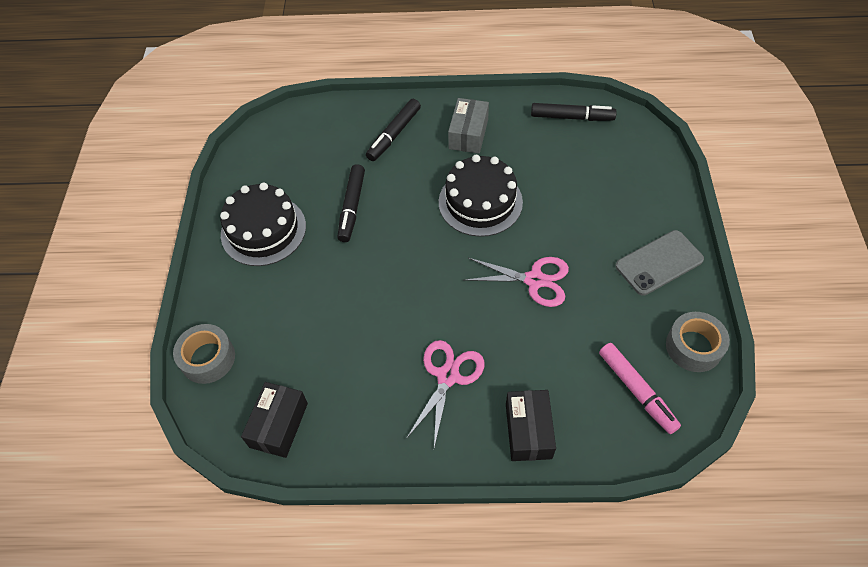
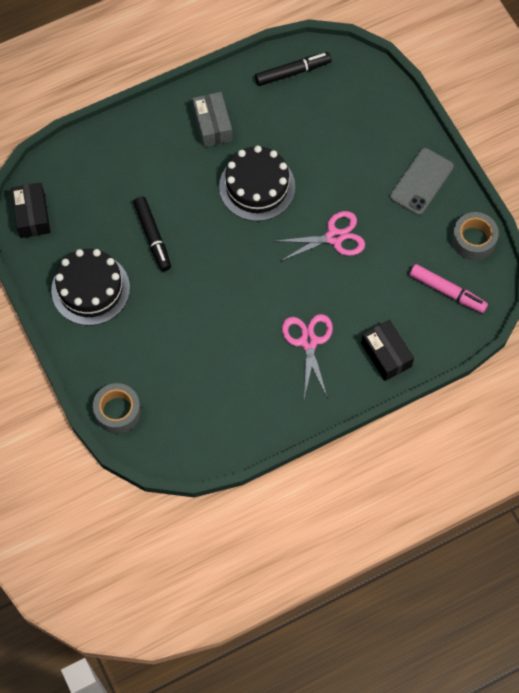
camera: 30 degrees left, 10 degrees up
black box [241,382,308,458] -> black box moved to [11,182,51,238]
black marker [366,99,421,161] -> none

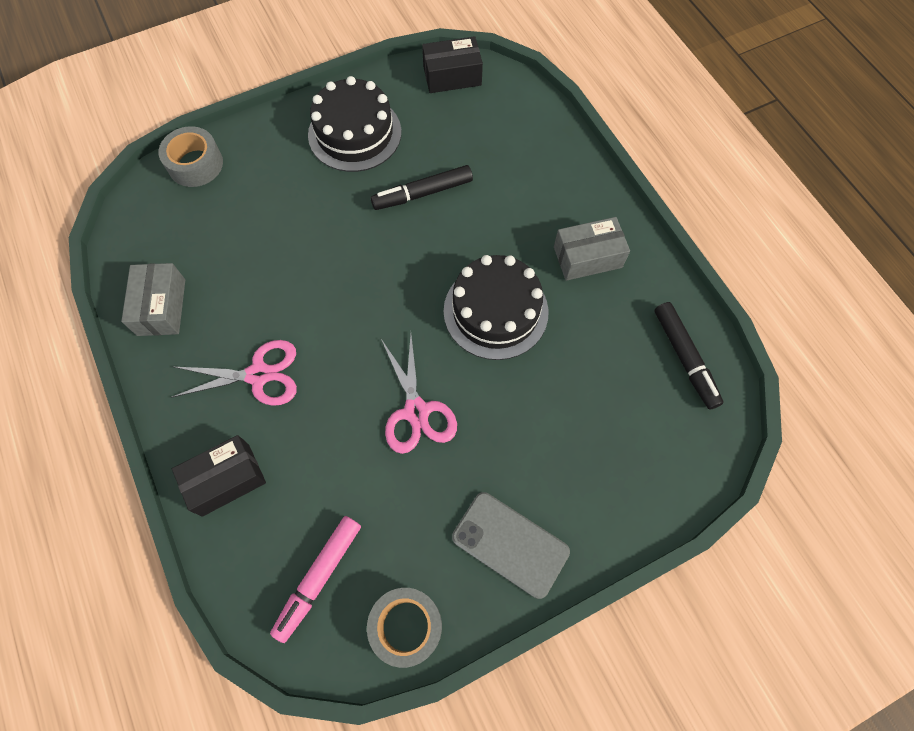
camera: 90 degrees right, 0 degrees up
none -> grey box [121,263,185,336]

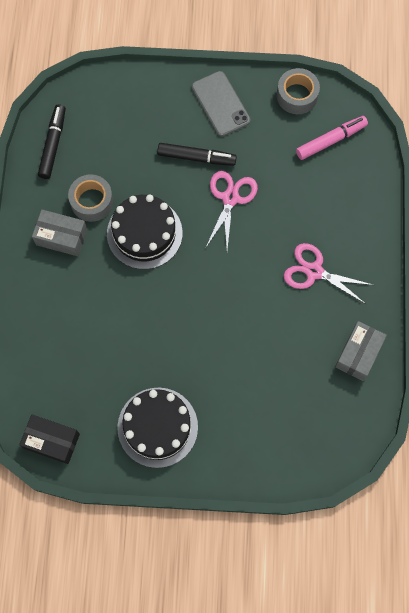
camera: 150 degrees left, 5 degrees up
grey tape [158,126,223,187] -> grey tape moved to [68,174,113,222]
black box [172,435,266,517] -> none
black marker [370,165,473,210] -> black marker moved to [157,143,237,166]

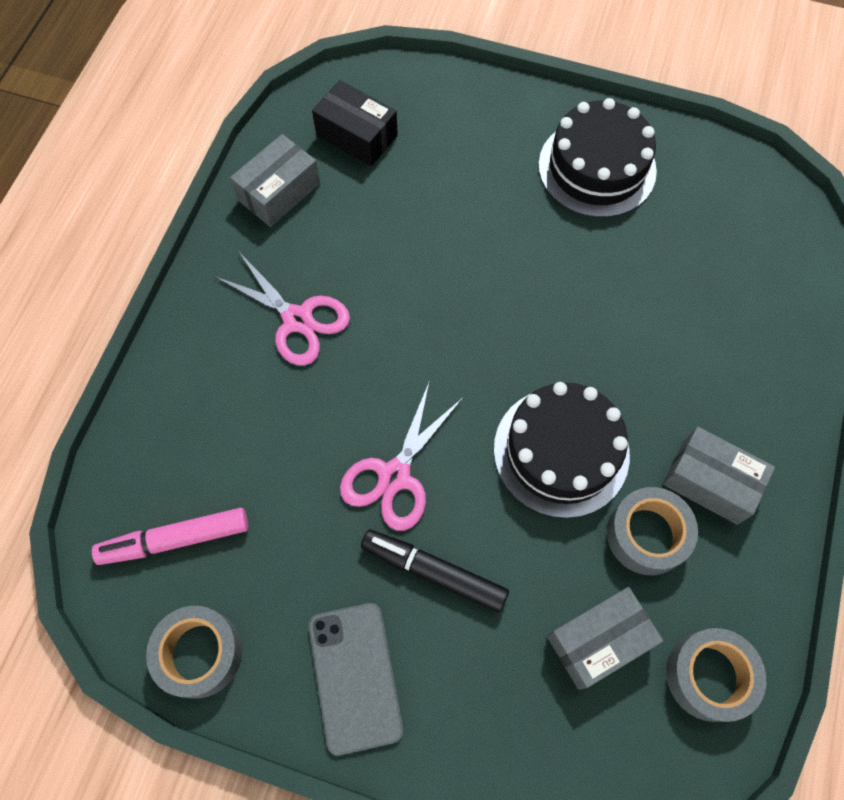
camera: 165 degrees left, 5 degrees down
black box [19,414,80,464] -> black box moved to [312,80,398,166]
black marker [38,104,66,179] -> grey tape [666,628,766,722]
none -> grey box [547,587,663,690]

